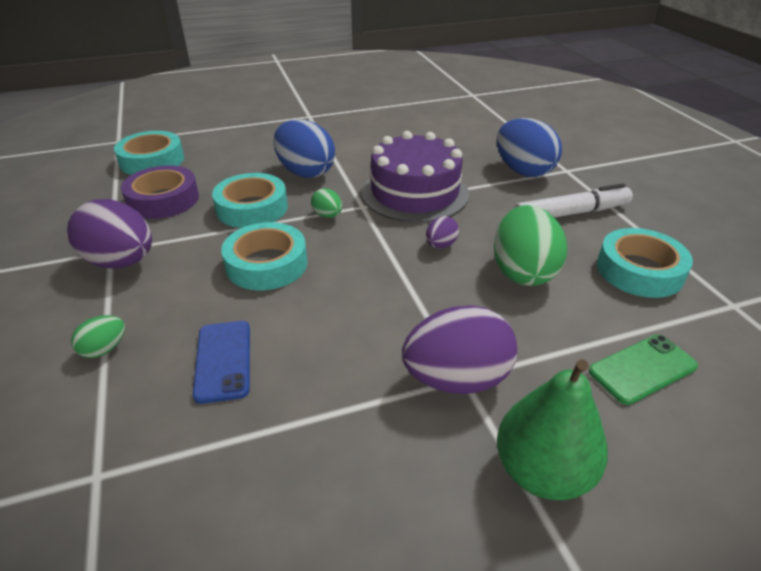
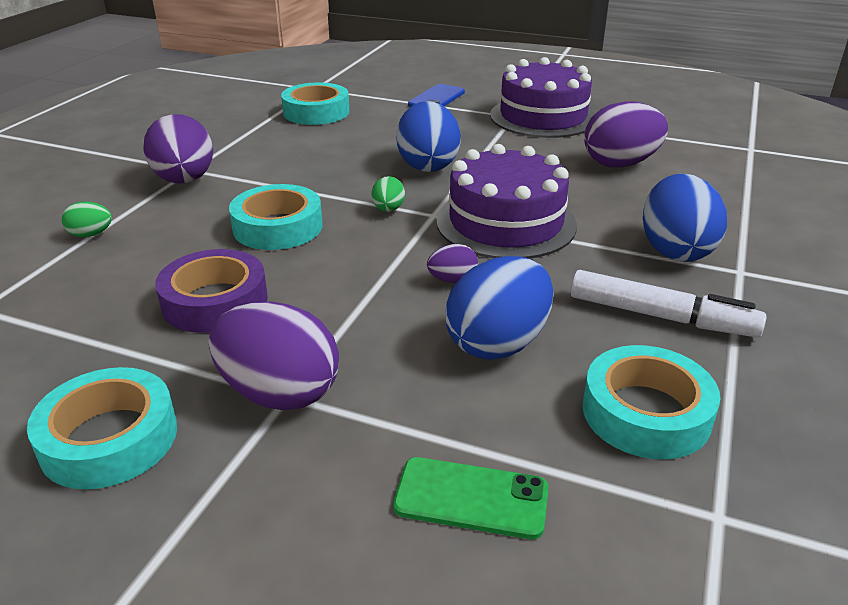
camera: 40 degrees right, 5 degrees down
purple tape [121,165,199,219] -> purple tape moved to [155,249,268,333]
blue phone [193,321,250,404] -> blue phone moved to [408,84,465,107]
turquoise tape [212,173,288,228] -> turquoise tape moved to [27,367,177,489]
green egg [494,205,567,286] -> blue egg [445,256,553,360]
green pear [497,359,608,500] -> none
none -> purple cake [490,57,595,138]
none -> purple egg [584,102,668,167]

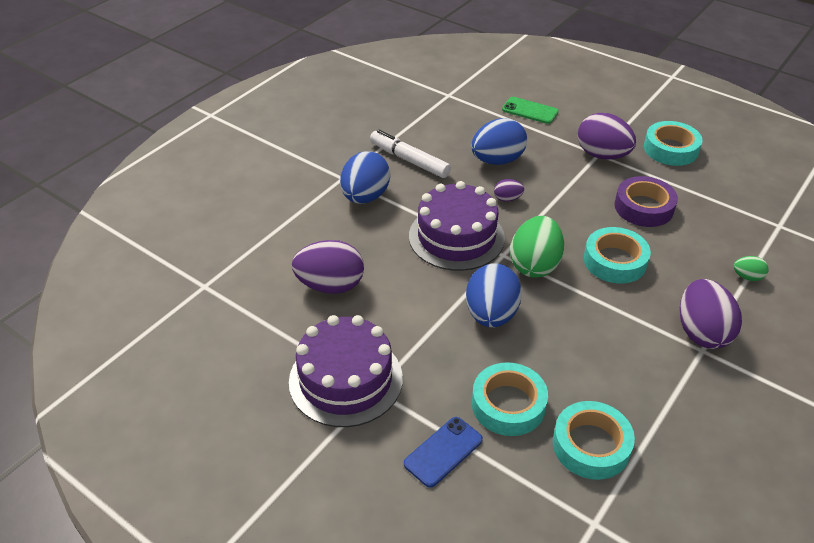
camera: 165 degrees left, 10 degrees up
green egg [371,176,405,212] -> green egg [510,216,564,278], size x2.10
turquoise tape [582,345,720,459] -> turquoise tape moved to [472,362,548,436]

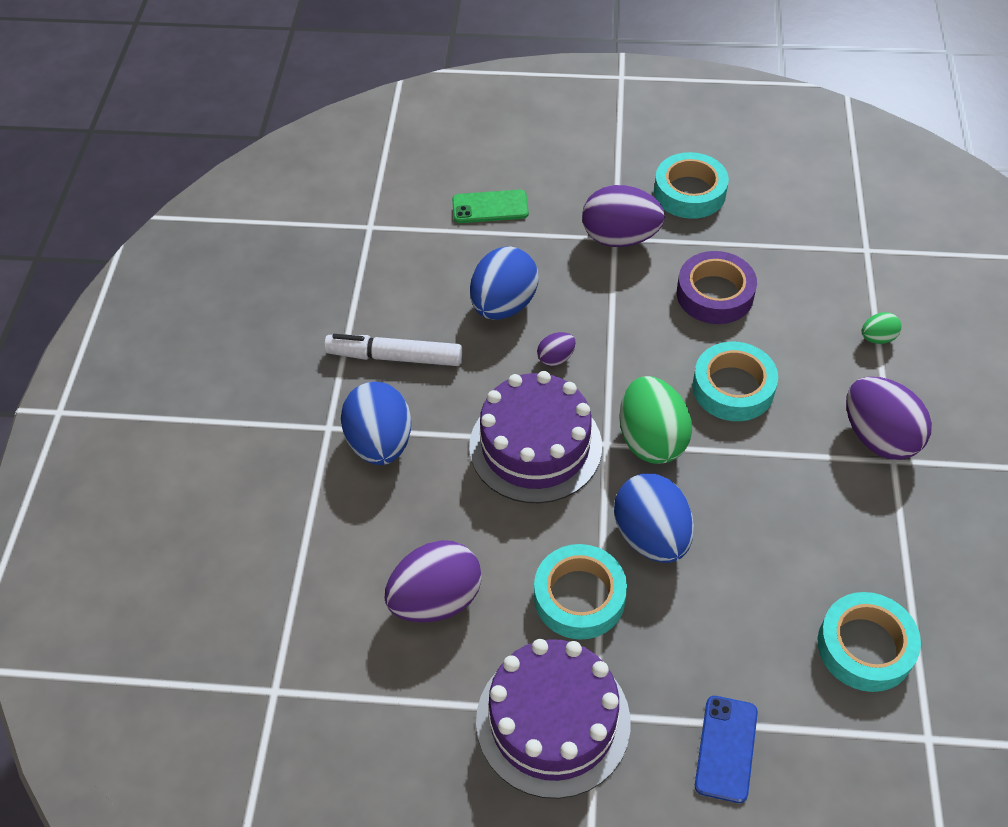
camera: 30 degrees left, 10 degrees up
turquoise tape [472,362,548,436] -> turquoise tape moved to [534,544,627,640]

